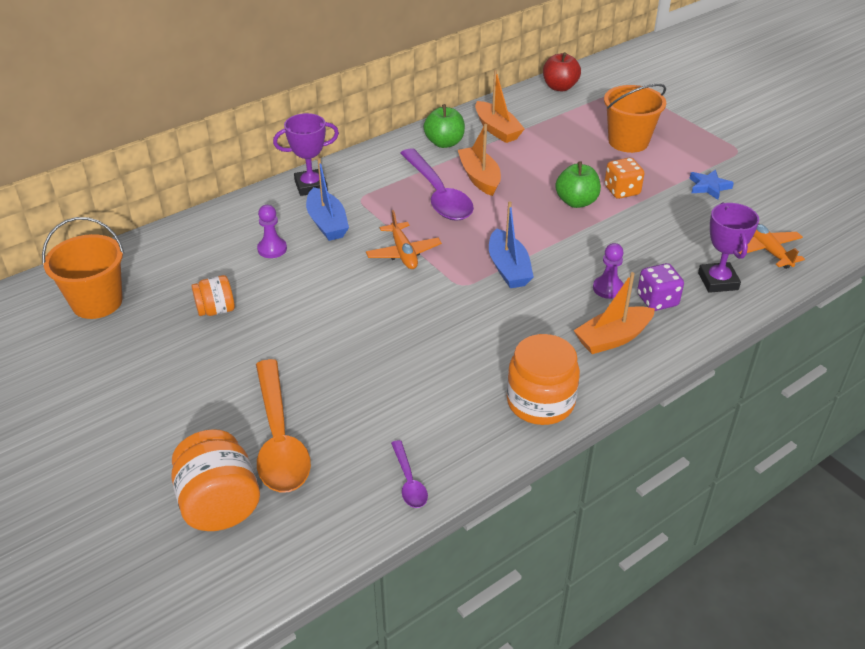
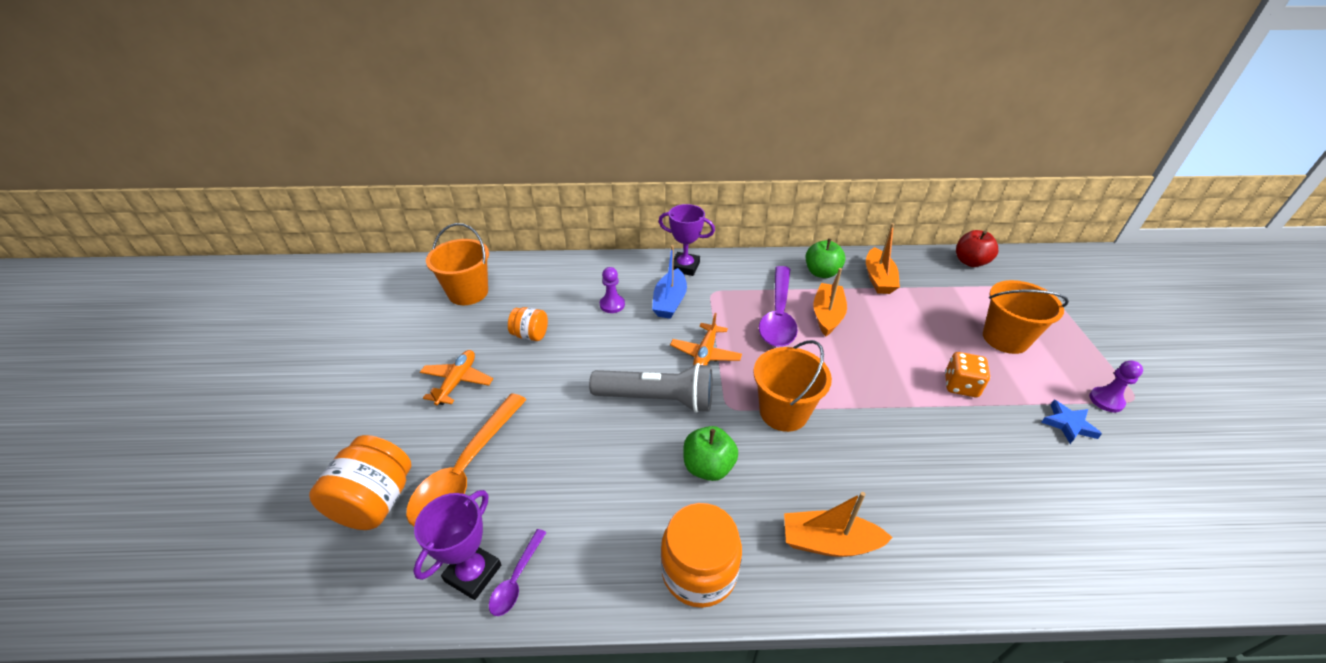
camera: 35 degrees right, 0 degrees up
blue boat [489,201,534,288] -> orange bucket [754,340,832,432]
green apple [555,161,601,208] -> green apple moved to [683,426,738,481]
purple pawn [593,243,624,299] -> purple pawn moved to [1089,360,1143,412]
purple dice [637,263,684,311] -> none
purple trophy [698,202,759,293] -> purple trophy moved to [413,490,501,600]
orange plane [739,223,805,269] -> orange plane moved to [420,350,493,405]
none -> grey flashlight [589,363,712,413]

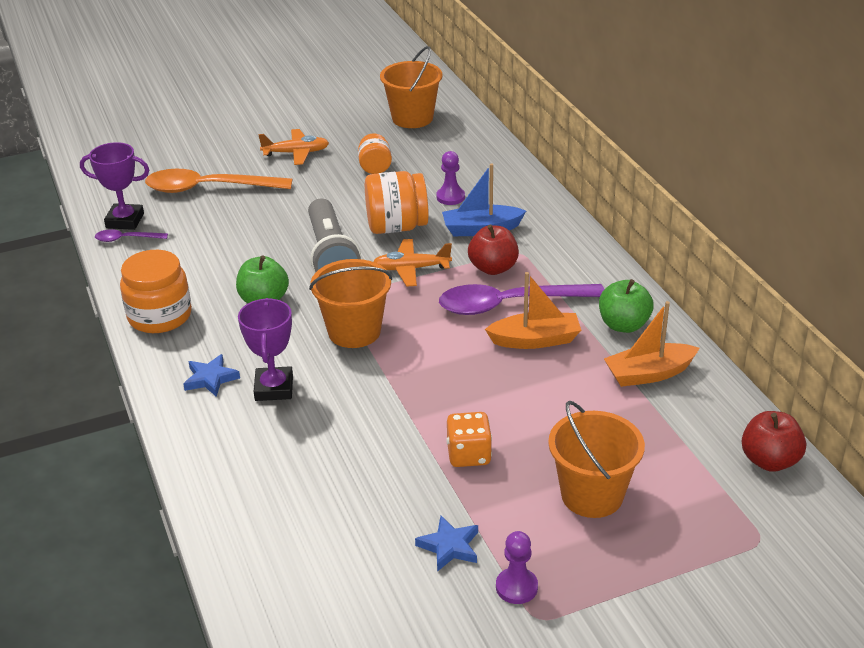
camera: 70 degrees right, 5 degrees down
orange jar [309,435,411,530] -> orange jar moved to [365,171,429,234]
purple trophy [658,204,715,276] -> purple trophy moved to [238,298,293,401]
orange boat [784,492,893,557] -> blue star [183,354,240,397]
none -> red apple [468,224,519,275]

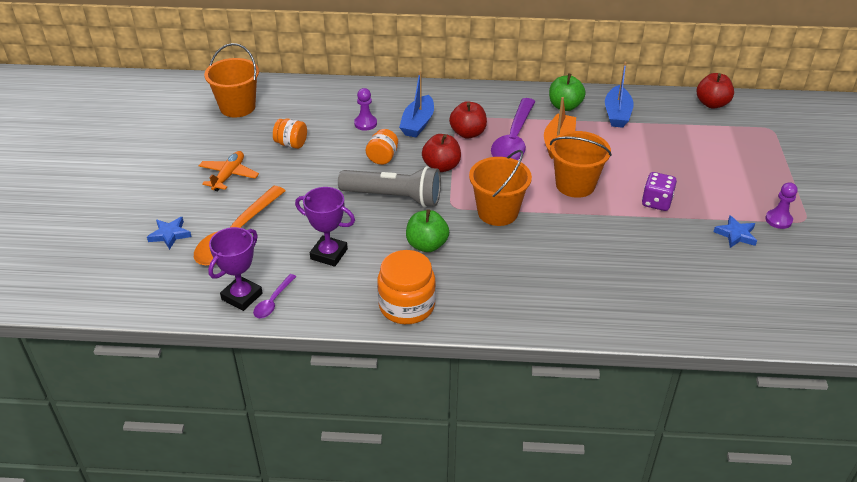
camera: 65 degrees left, 5 degrees up
blue star [183,354,240,397] -> blue star moved to [147,217,192,250]
purple trophy [238,298,293,401] -> purple trophy moved to [295,187,355,267]
orange jar [365,171,429,234] -> orange jar [366,129,398,165], size x0.59
orange plane [374,239,452,287] -> red apple [422,134,461,172]
orange dice [446,412,492,467] -> purple dice [642,172,677,211]
orange bucket [548,401,645,518] -> orange bucket moved to [550,131,612,198]
orange boat [604,301,699,387] -> blue boat [605,62,634,128]

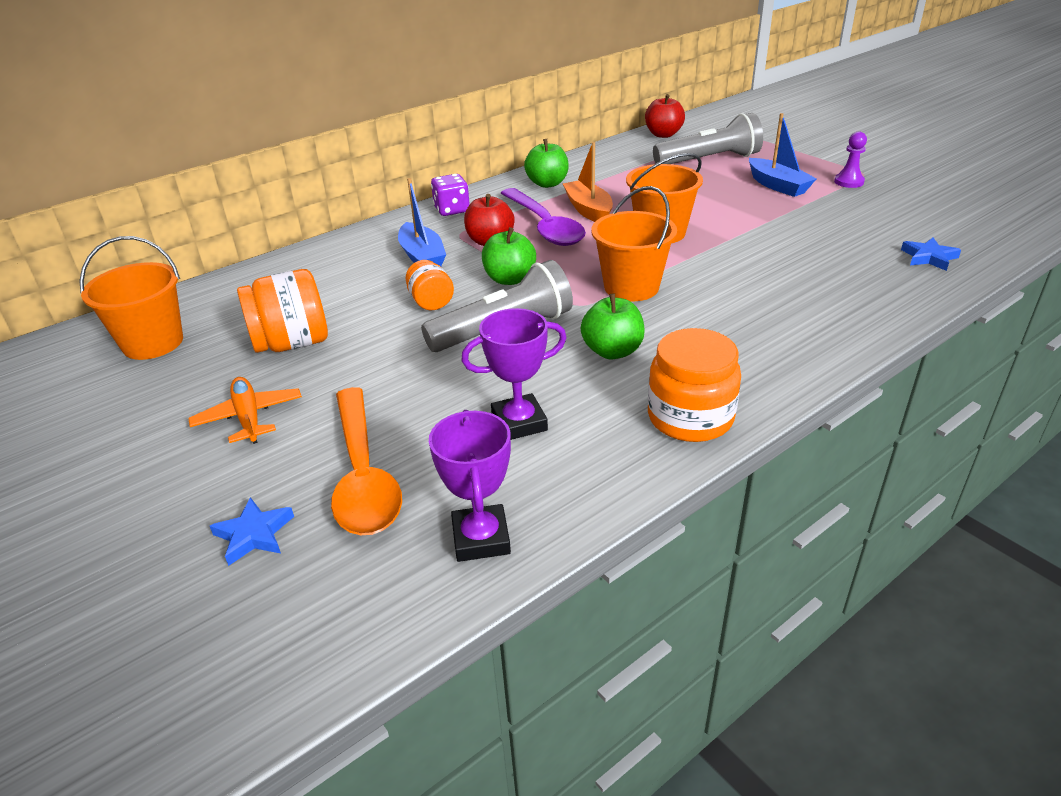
camera: 40 degrees left, 5 degrees down
purple spoon [253,274,297,318] -> none
orange jar [273,118,307,149] -> orange jar [237,269,328,353], size x1.69
purple pawn [354,88,377,131] -> none
red apple [422,134,461,172] -> green apple [482,227,536,285]
blue boat [605,62,634,128] -> blue boat moved to [749,113,817,197]
purple dice [642,172,677,211] -> purple dice moved to [431,174,470,216]
blue star [713,215,757,248] -> blue star moved to [901,237,961,271]
none -> grey flashlight [653,113,763,164]

